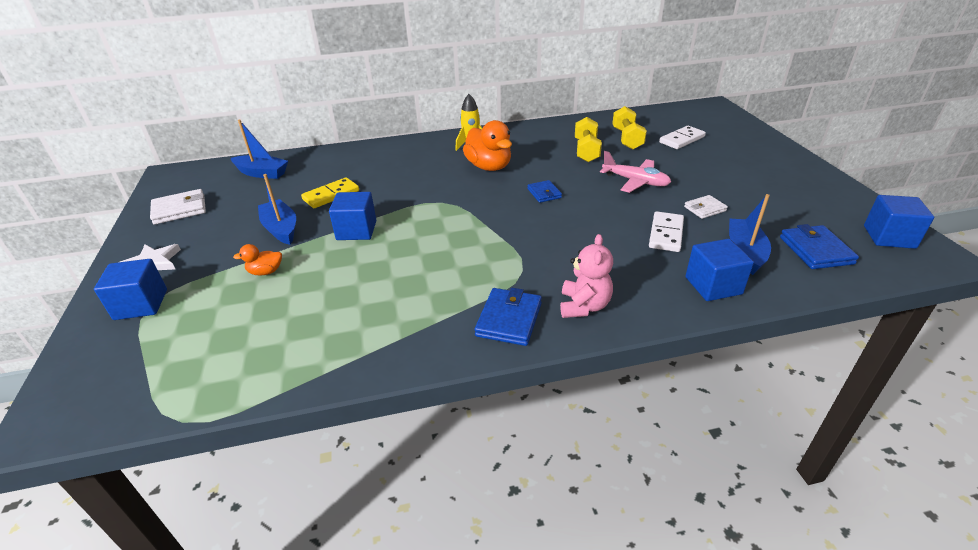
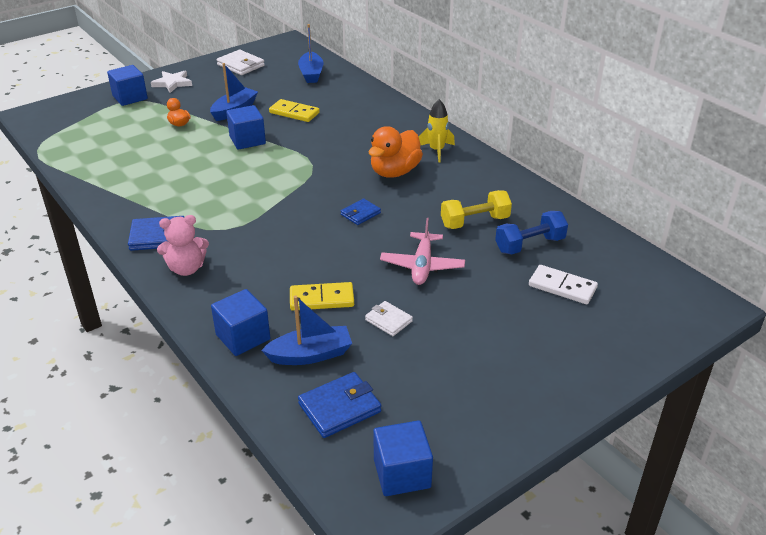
camera: 65 degrees right, 0 degrees up
yellow dumbbell [612,106,647,150] -> blue dumbbell [495,211,568,255]
white domino [649,211,684,252] -> yellow domino [290,282,354,311]

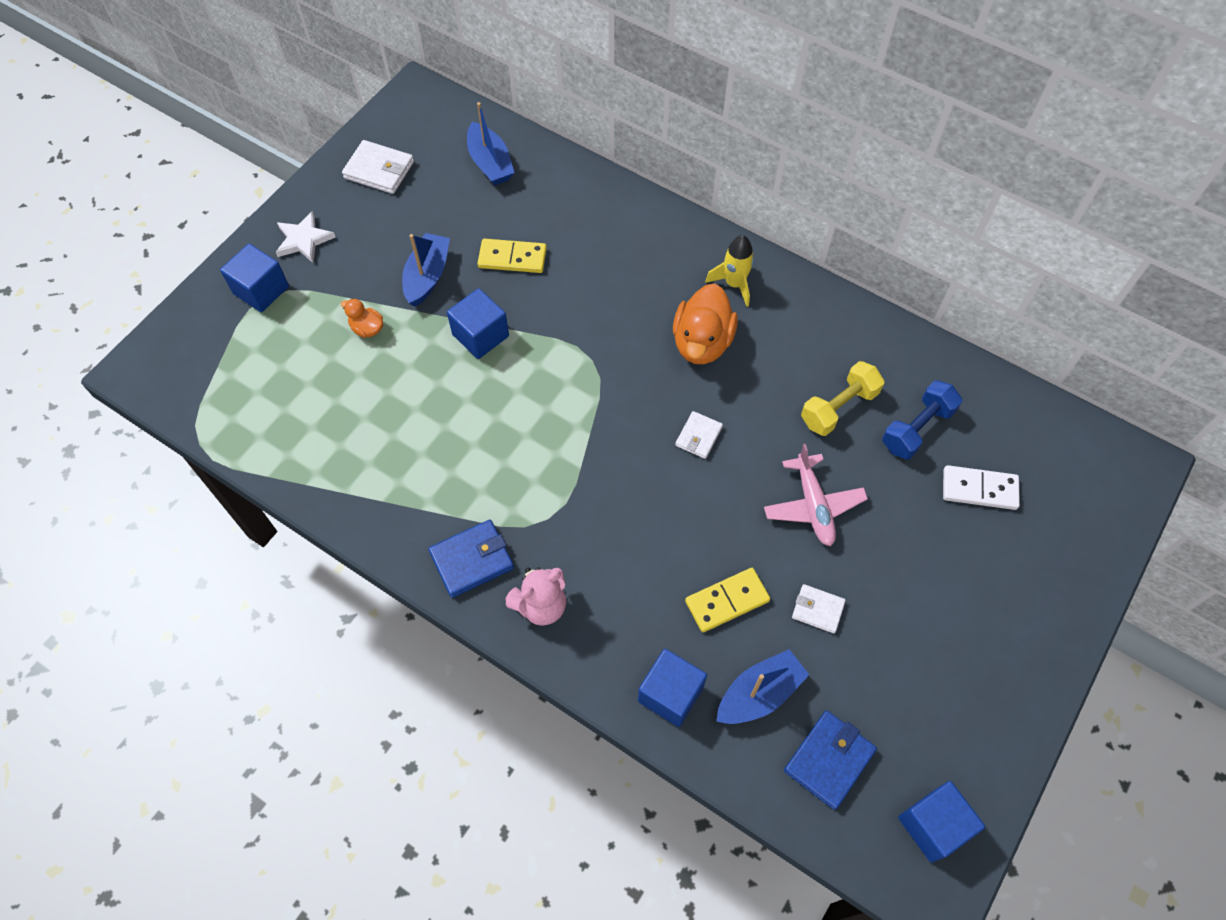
camera: 20 degrees left, 25 degrees up
blue wallet [341,199,381,225] -> white wallet [675,411,723,459]

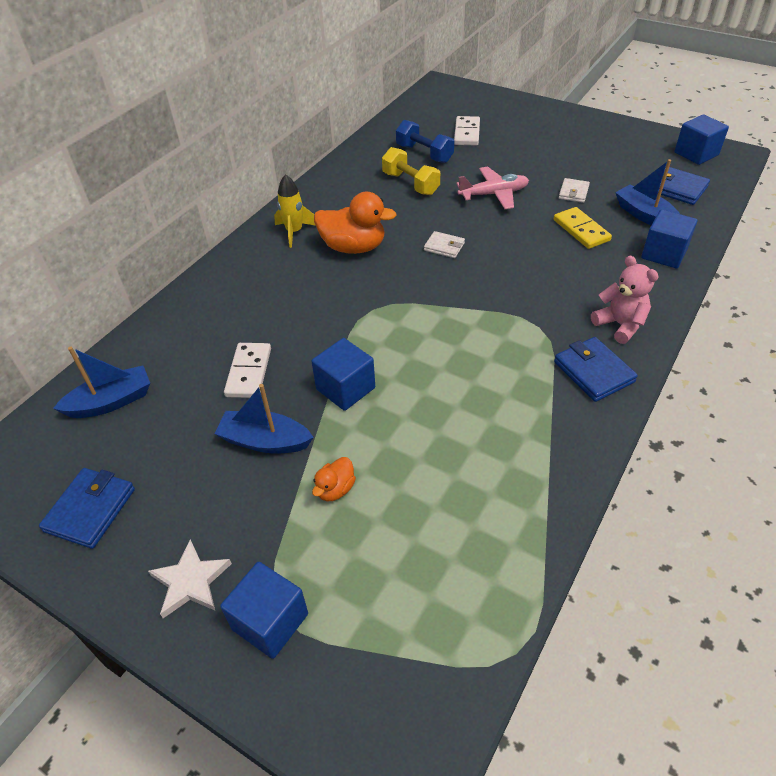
camera: 90 degrees left, 15 degrees down
white wallet [342,140,414,194] -> blue wallet [39,468,135,549]
yellow domino [478,239,547,273] -> white domino [224,343,271,398]

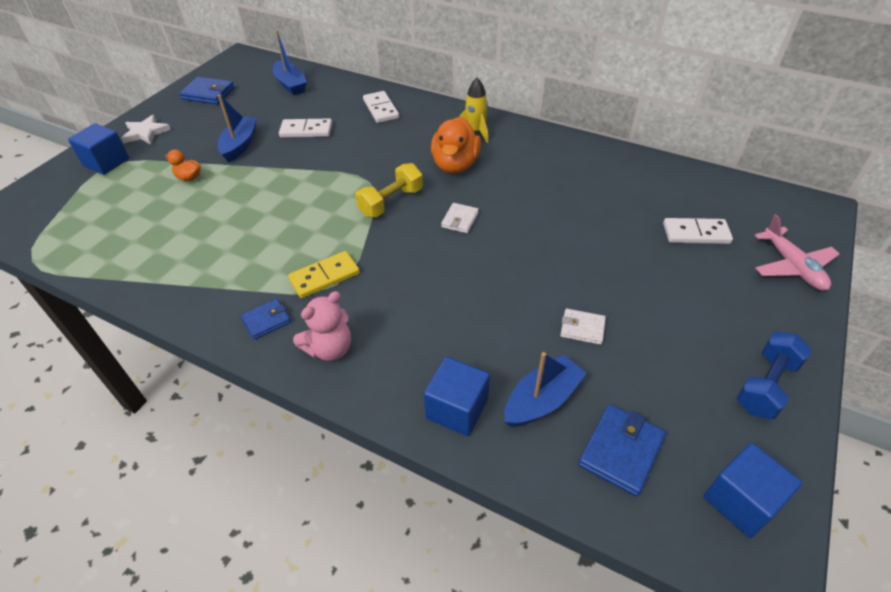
camera: 85 degrees right, 0 degrees up
blue cube [311,338,375,411] -> none
yellow dumbbell [382,147,440,195] -> yellow dumbbell moved to [355,163,423,217]
blue dumbbell [396,120,454,163] -> blue dumbbell moved to [737,332,812,419]
pink plane [456,167,529,209] -> pink plane moved to [754,214,840,291]
yellow domino [554,207,612,249] -> yellow domino moved to [288,251,360,298]
blue wallet [554,337,638,402] -> blue wallet [241,299,291,339], size x0.63
none -> white domino [363,91,399,123]

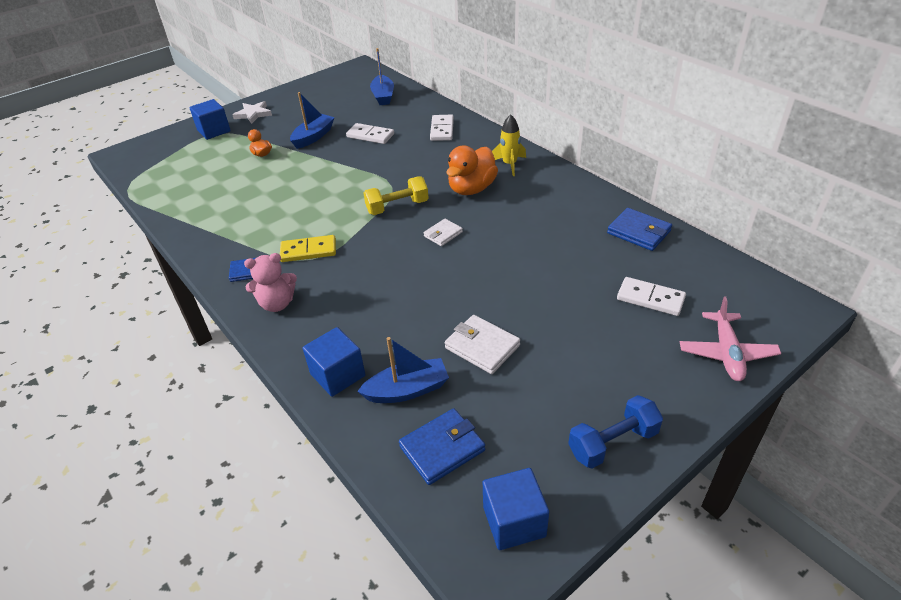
camera: 25 degrees right, 5 degrees down
blue wallet [179,77,235,104] -> blue wallet moved to [607,208,672,251]
white wallet [560,309,606,345] -> white wallet [445,315,520,374], size x1.58

